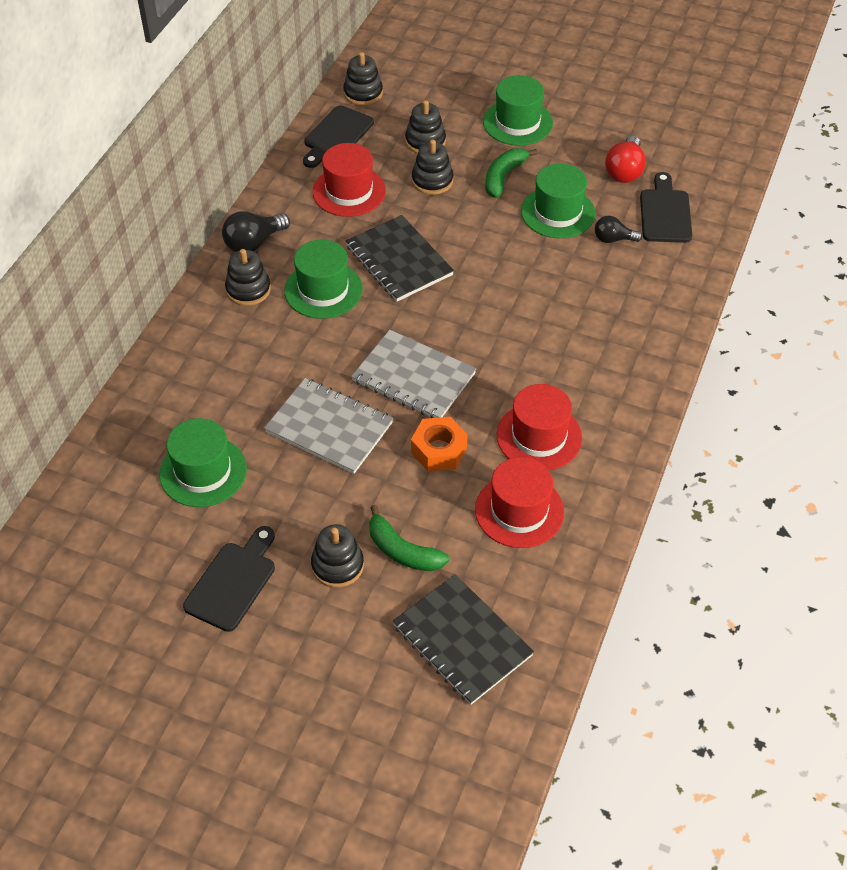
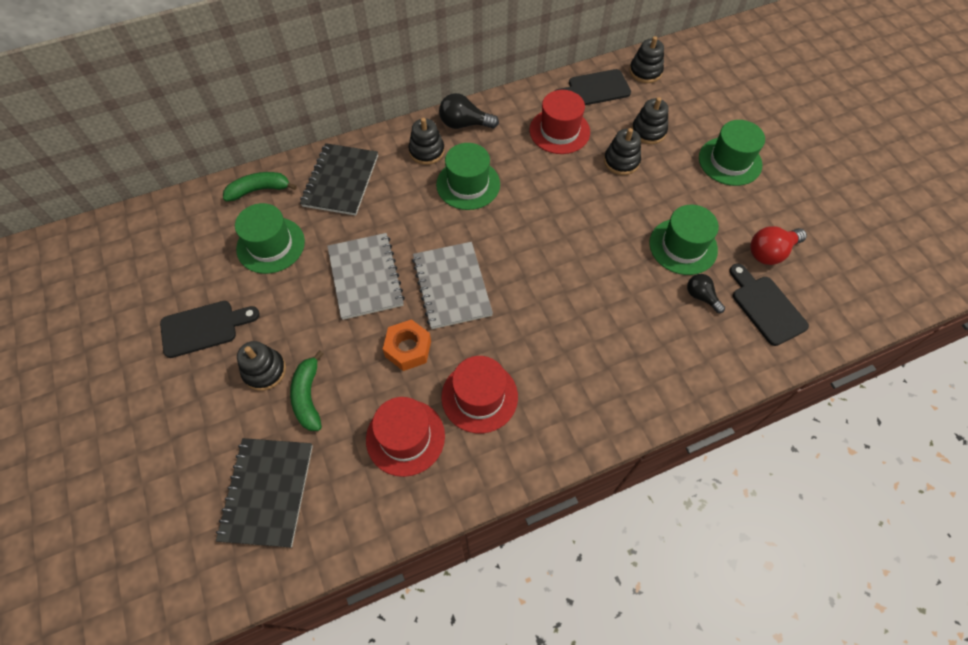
camera: 45 degrees right, 10 degrees up
black notebook [346,215,454,302] -> black notebook moved to [300,143,378,216]
green banana [485,148,537,198] -> green banana moved to [223,172,297,202]
black cutting board [640,172,692,243] -> black cutting board turned 75 degrees counterclockwise [729,263,809,346]

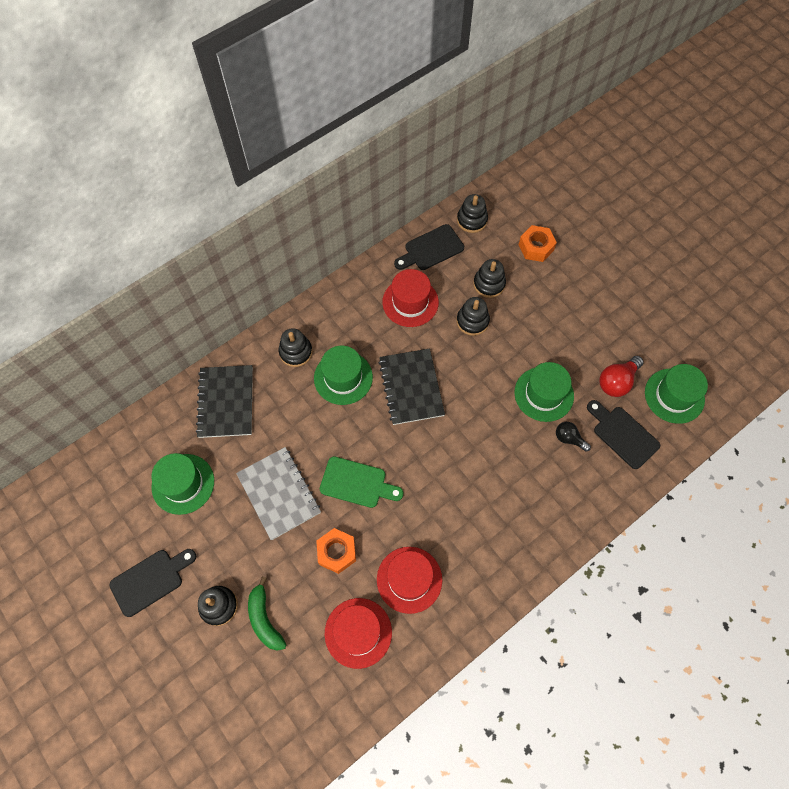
camera: 15 degrees left, 5 degrees up
black notebook [216,438,313,548] -> black notebook moved to [378,348,445,425]
green banana [223,172,297,202] -> none
grey notebook [412,242,493,329] -> green cutting board [320,456,403,508]
black light bulb [439,93,499,129] -> none
green hat [699,120,765,186] -> green hat moved to [645,364,708,424]
none -> orange nut [518,225,557,262]

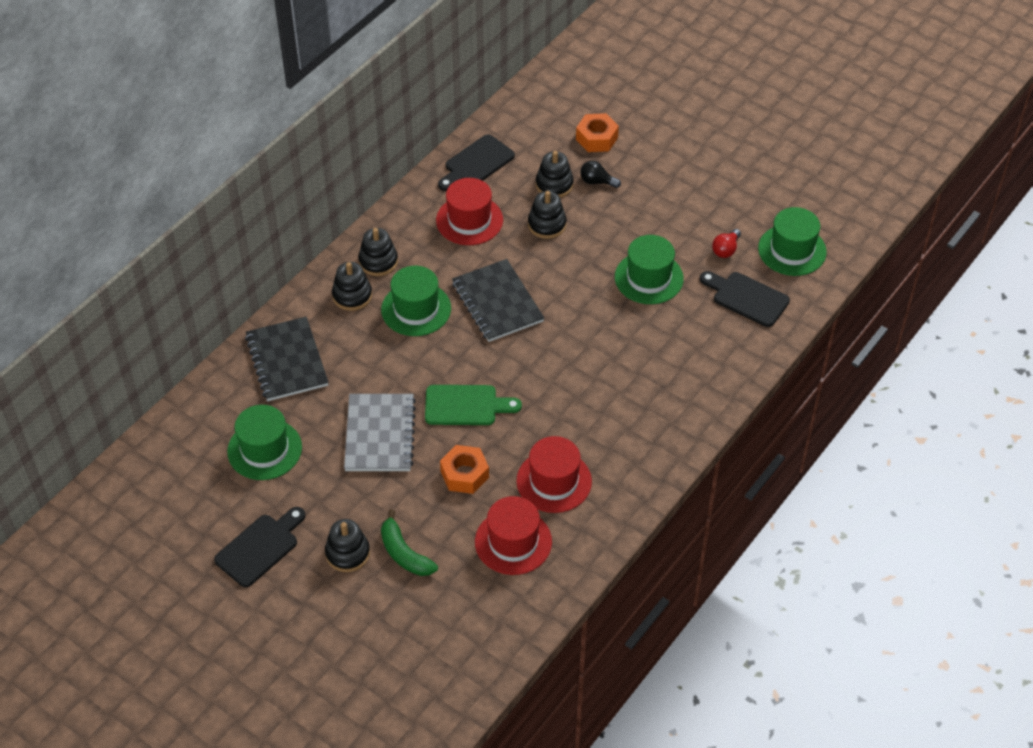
camera: 15 degrees left, 15 degrees down
grey notebook [236,447,321,540] -> grey notebook turned 45 degrees clockwise [344,394,416,471]
black stacking toy [457,194,488,233] -> black stacking toy moved to [358,228,398,276]
black light bulb [556,422,591,452] -> black light bulb moved to [580,161,621,188]
red light bulb [600,356,644,397] -> red light bulb [712,229,741,258], size x0.65

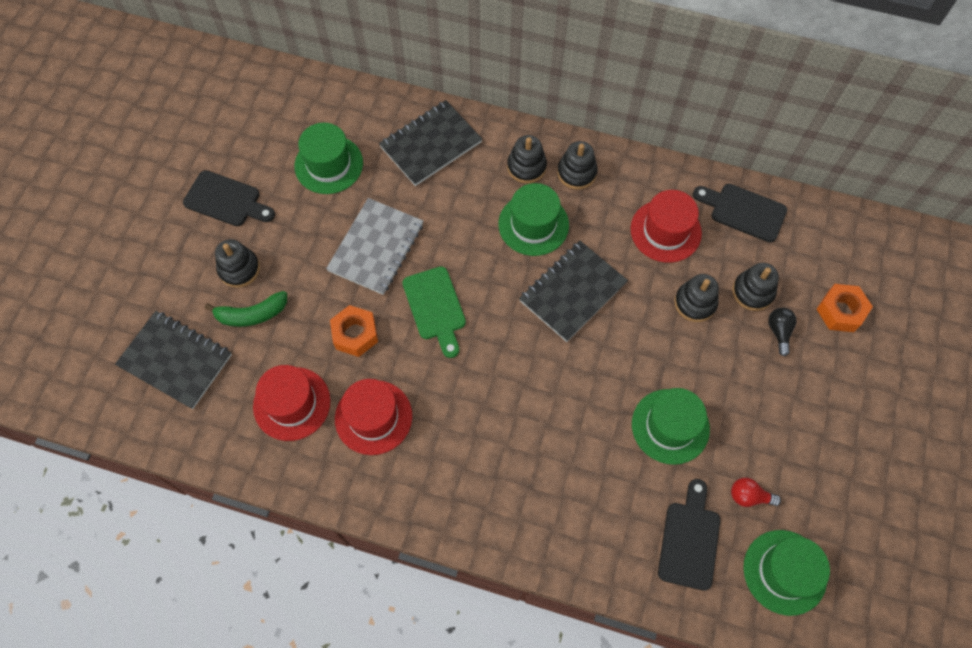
camera: 70 degrees right, 15 degrees up
grey notebook [344,394,416,471] -> grey notebook turned 45 degrees counterclockwise [326,198,423,295]
green banana [381,510,438,576] -> green banana turned 135 degrees counterclockwise [205,291,287,327]
none -> black notebook [115,311,232,409]

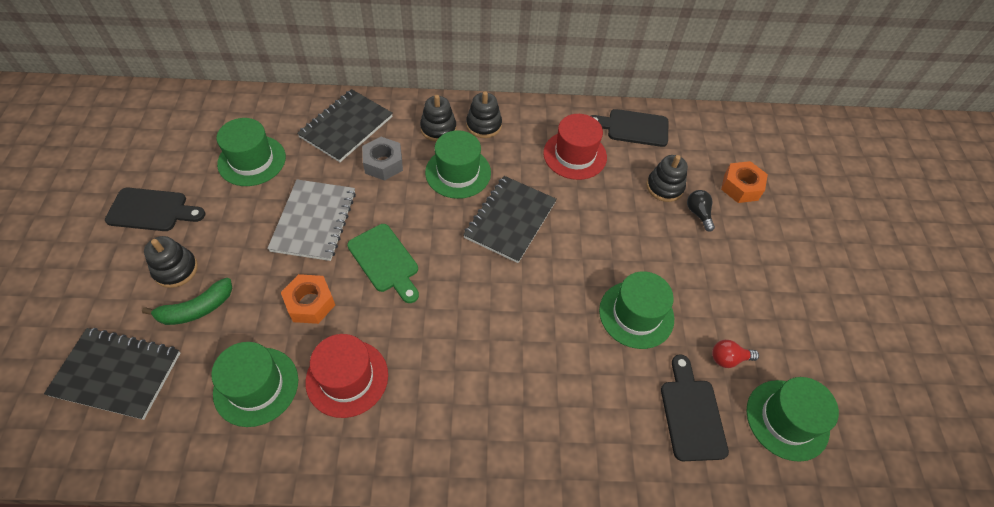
camera: 20 degrees left, 10 degrees down
red hat [253,365,331,441] -> green hat [211,342,298,427]
black stacking toy [674,274,719,322] -> none
none -> grey nut [362,137,403,181]

